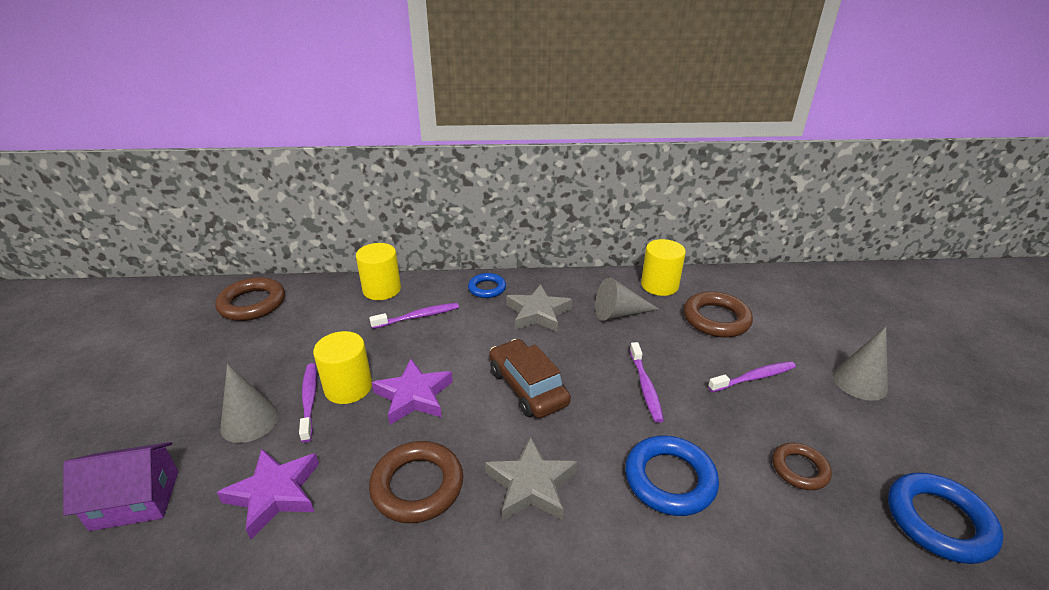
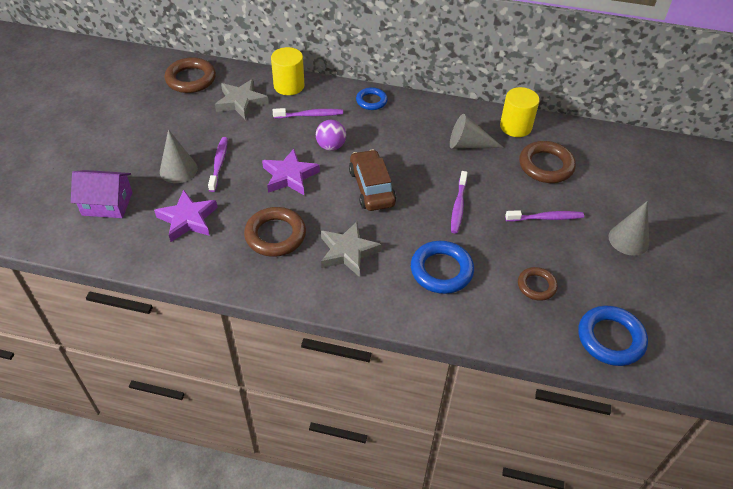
camera: 15 degrees right, 15 degrees up
yellow cylinder [313,331,372,404] -> none
grey star [506,284,572,333] -> grey star moved to [215,79,269,120]
none -> purple ball [316,120,346,151]

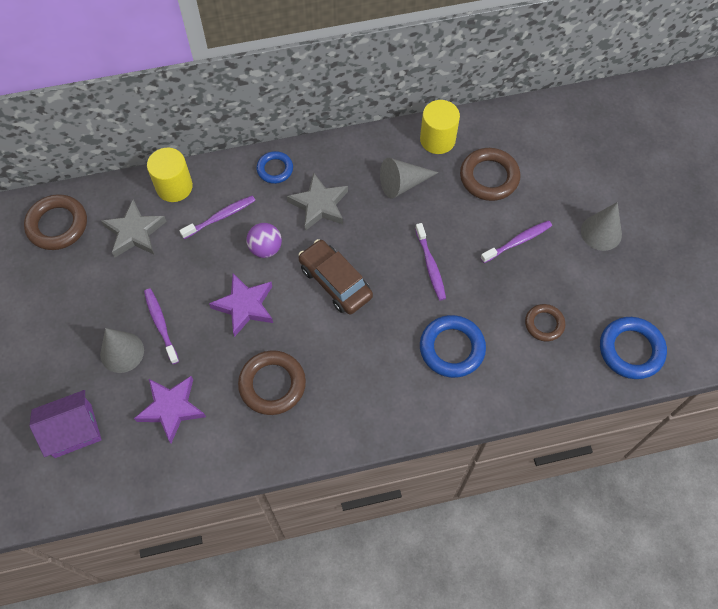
camera: 25 degrees left, 15 degrees up
grey star [321,222,382,277] -> grey star moved to [287,173,348,231]

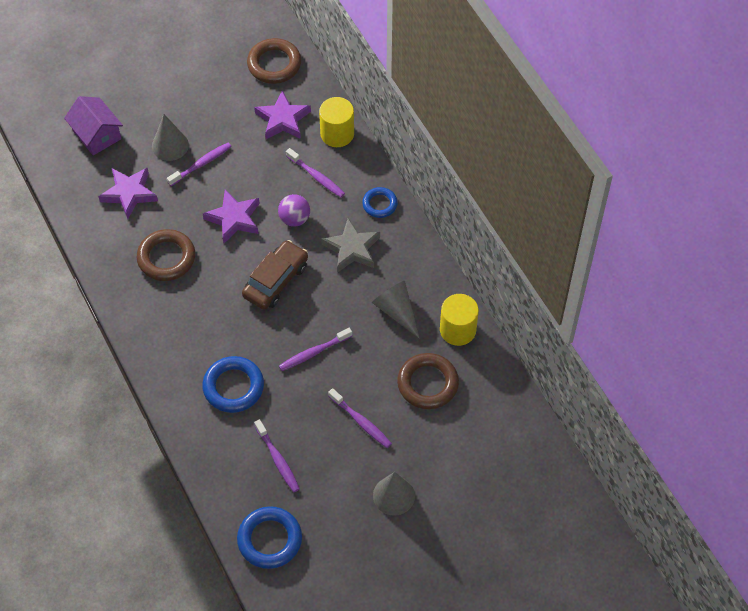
camera: 75 degrees right, 5 degrees down
grey star [101,199,167,257] -> purple star [254,90,311,139]
brown ring [525,304,565,341] -> purple toothbrush [254,419,300,492]

